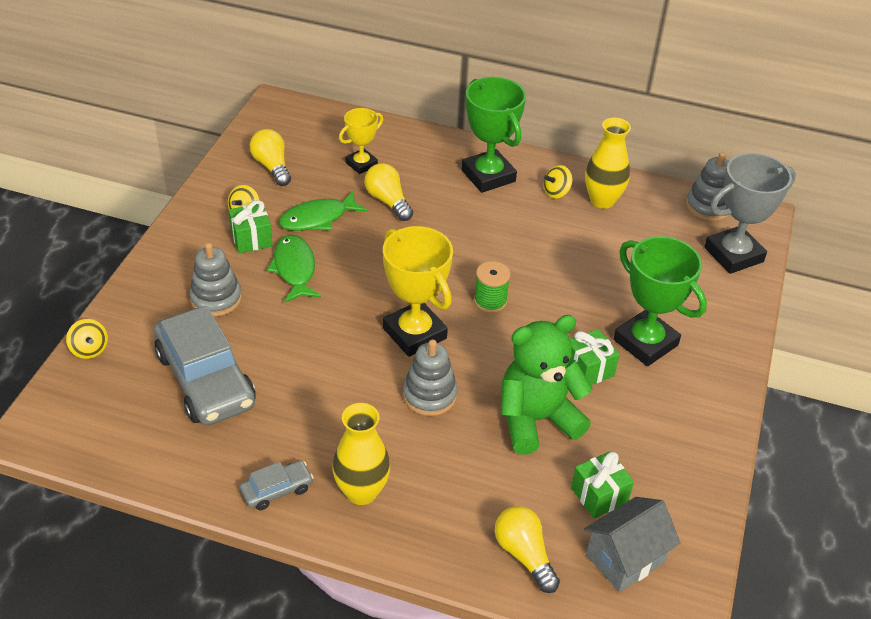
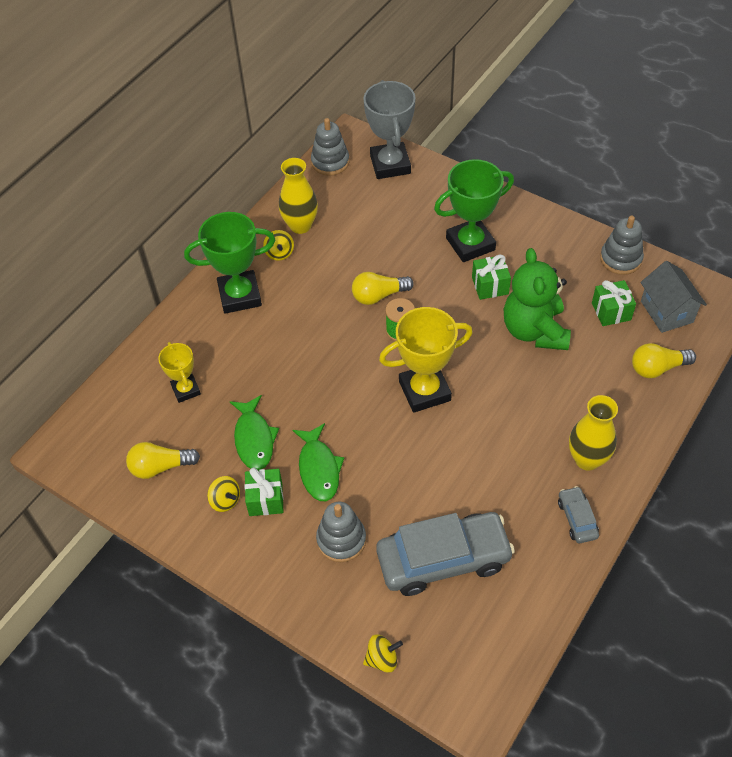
camera: 70 degrees left, 10 degrees up
green fish [267,235,321,302] -> green fish turned 105 degrees counterclockwise [292,423,344,501]
yellow light bulb [364,163,413,221] -> yellow light bulb moved to [352,272,414,305]
grey stacking toy [403,340,458,416] -> grey stacking toy moved to [600,216,644,275]

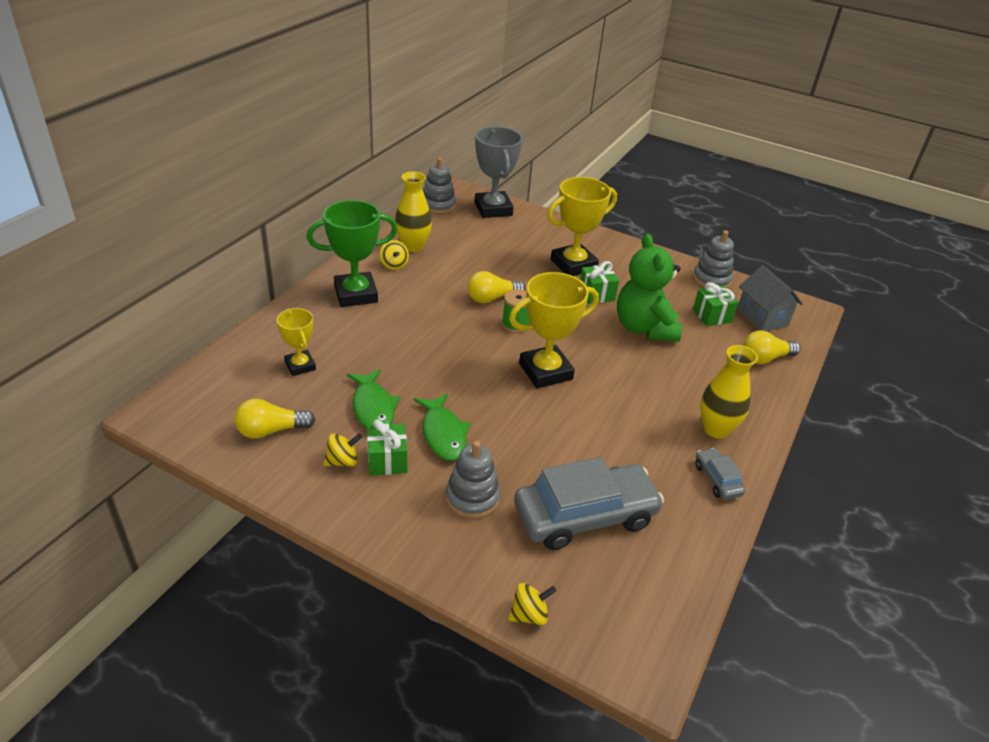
camera: 10 degrees left, 15 degrees down
yellow spinning top [207,476,240,512] -> yellow spinning top turned 60 degrees counterclockwise [323,433,362,466]
green trophy [434,159,514,262] -> yellow trophy [547,177,617,276]

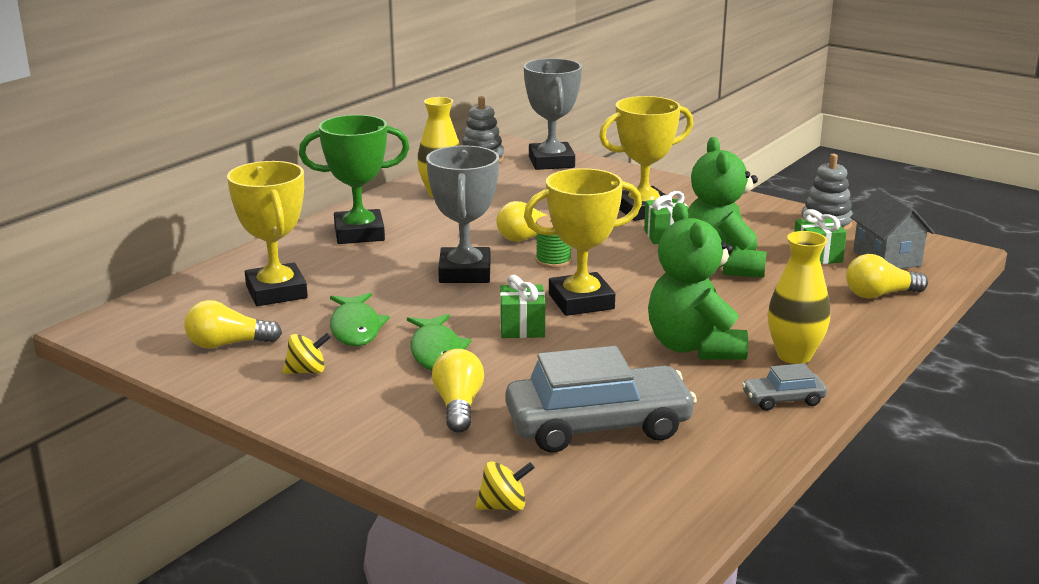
camera: 10 degrees right, 15 degrees down
yellow trophy [277,308,316,376] -> yellow trophy [227,161,308,306], size x1.72
green gift [367,419,407,476] -> green gift moved to [500,275,545,338]
yellow spinning top [380,240,409,270] -> none
grey stacking toy [445,441,500,519] -> yellow light bulb [432,349,484,433]
grey car [695,448,745,500] -> grey car turned 90 degrees counterclockwise [742,363,827,411]
none -> grey trophy [426,145,499,283]
none -> green teddy bear [648,203,748,360]

